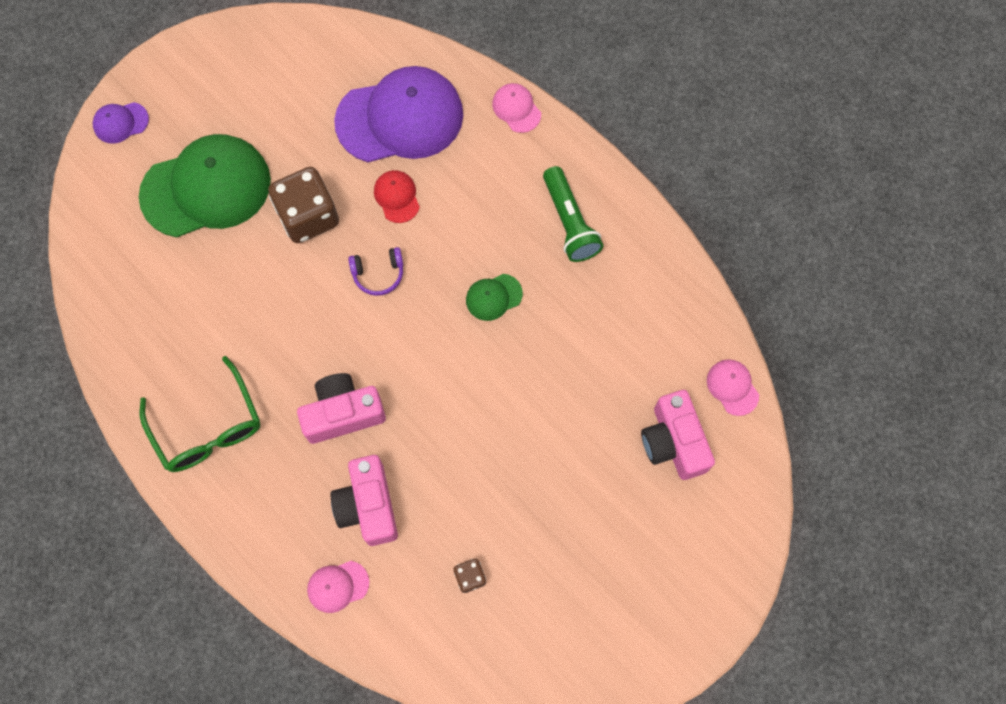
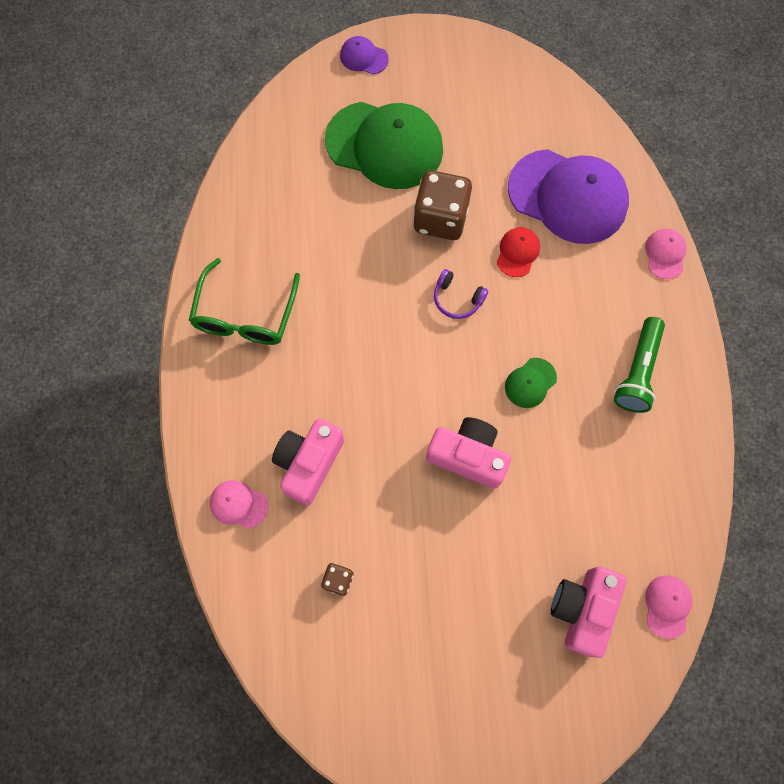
camera: 40 degrees right, 0 degrees up
pink camera [297,373,386,444] -> pink camera moved to [426,417,511,489]
green cap [466,274,523,321] -> green cap turned 60 degrees counterclockwise [505,358,557,408]

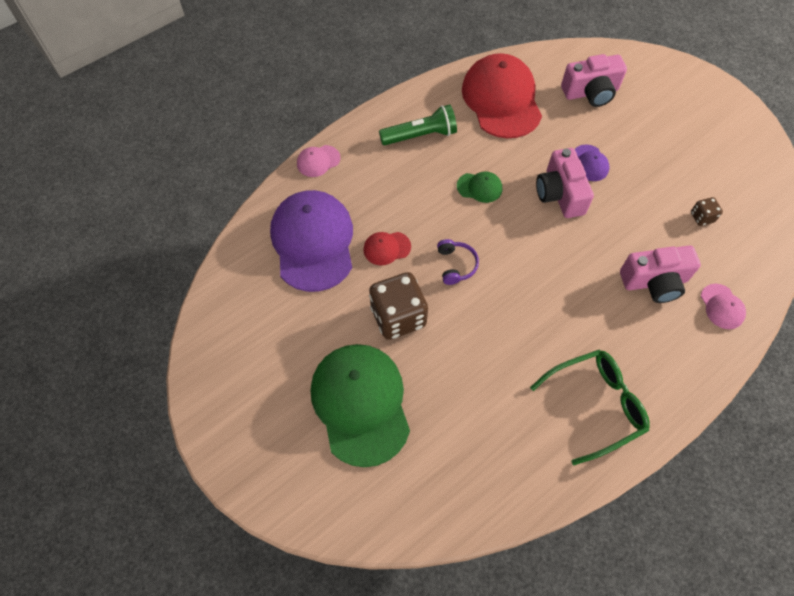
camera: 125 degrees left, 10 degrees down
purple cap [340,36,389,74] -> purple cap moved to [575,144,609,181]
pink cap [645,575,693,639] -> none
none -> red cap [462,53,542,138]

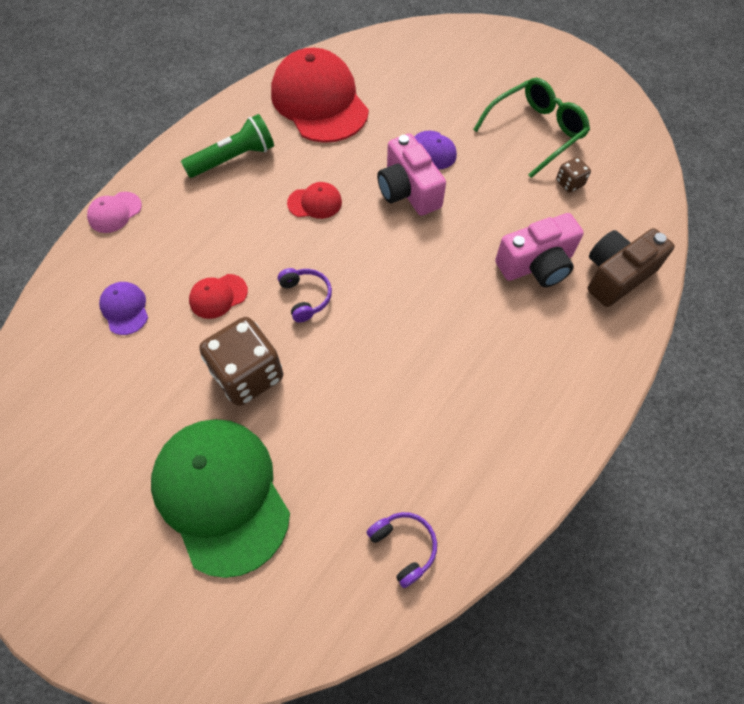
camera: 15 degrees left, 0 degrees up
purple cap [270,190,353,292] -> purple cap [99,282,148,335], size x0.43
green cap [457,172,502,203] -> red cap [287,182,342,219]
green glasses [530,350,650,465] -> green glasses moved to [473,78,590,178]
pink camera [561,54,627,107] -> none
pink cap [701,284,746,329] -> brown camera [587,228,675,307]
none -> purple headphones [366,512,437,588]

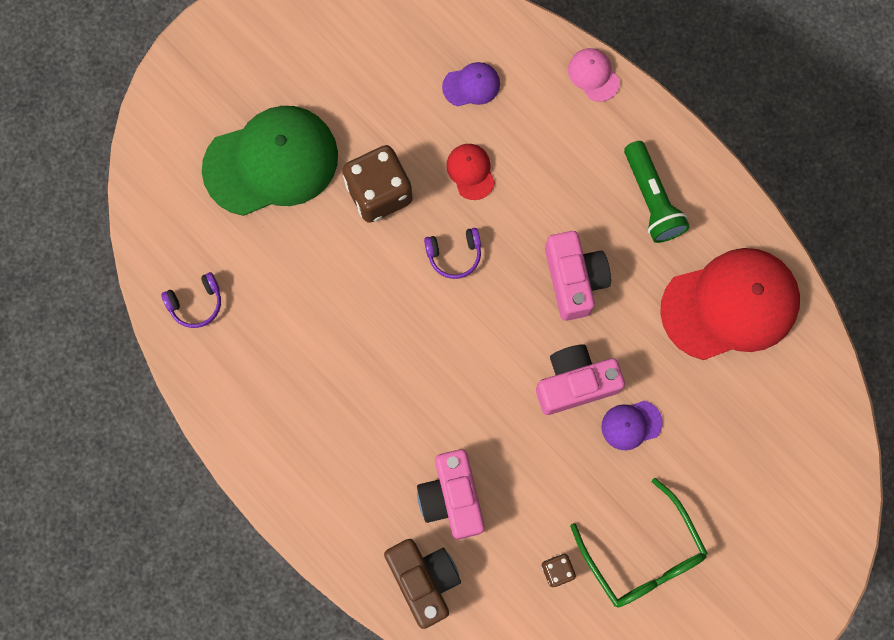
camera: 100 degrees right, 15 degrees up
red cap [287,182,342,219] -> pink camera [545,231,611,321]

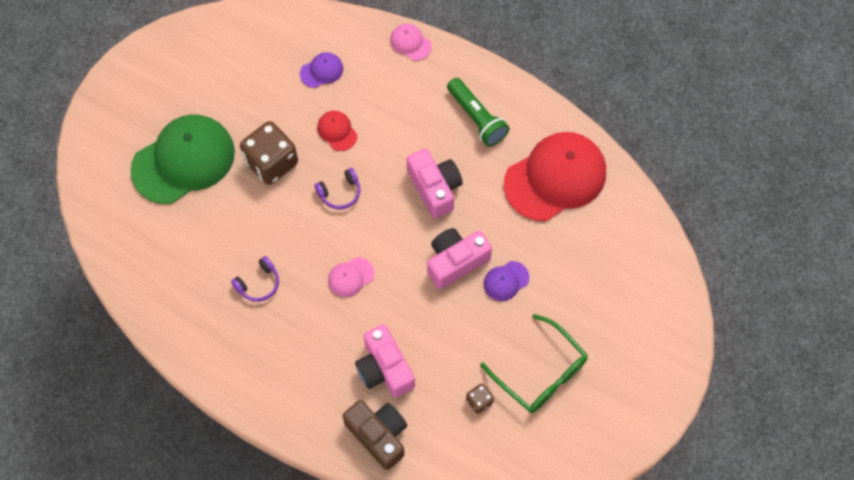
camera: 15 degrees left, 10 degrees down
purple headphones [161,272,221,328] -> purple headphones moved to [231,256,279,302]
none -> pink cap [328,257,374,297]

